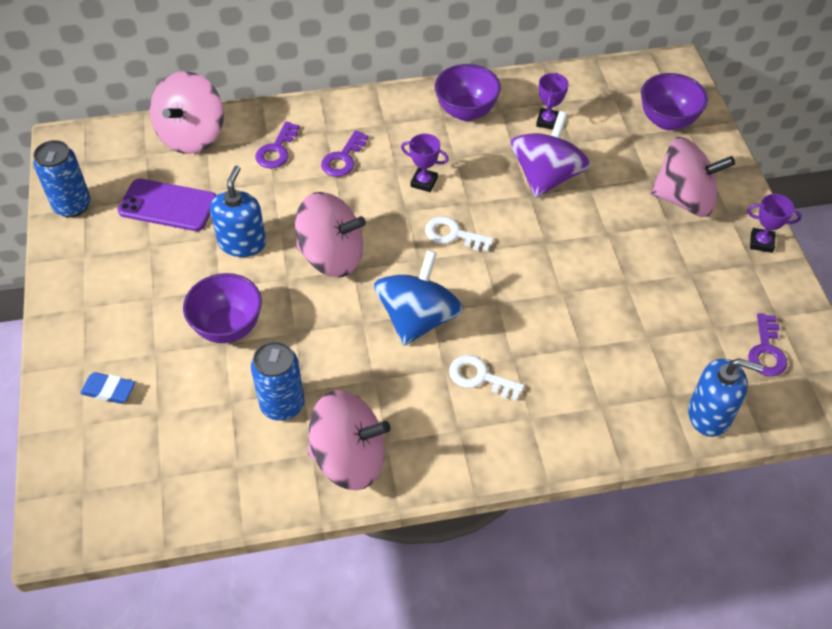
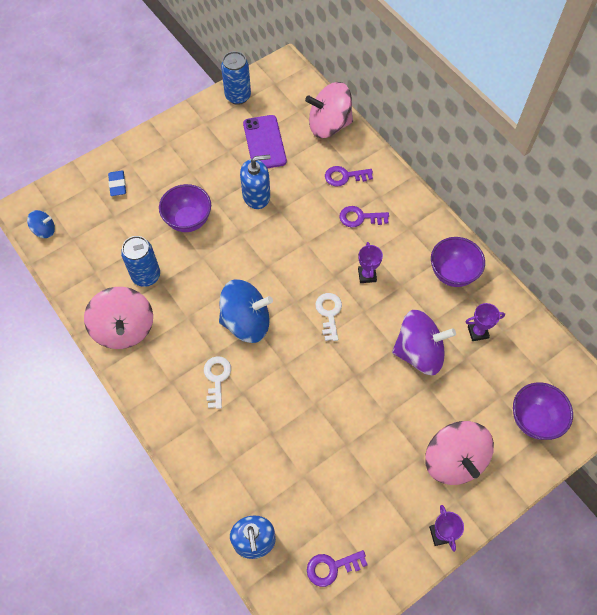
camera: 65 degrees right, 10 degrees up
pink spinning top [295,192,366,277] -> none
none -> blue spinning top [27,210,55,238]

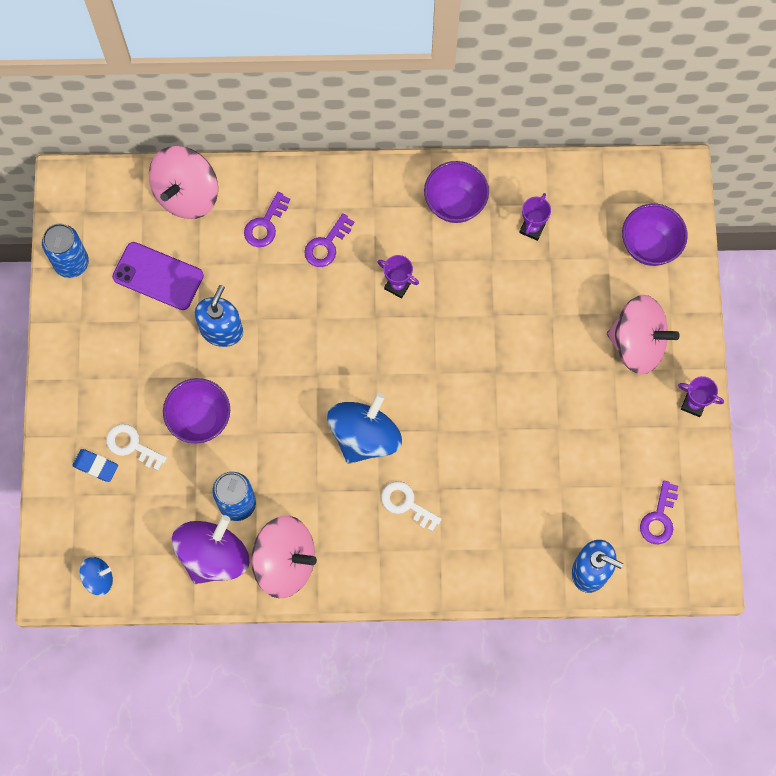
camera: 55 degrees left, 10 degrees up
blue spinning top [27,210,55,238] -> blue spinning top turned 45 degrees clockwise [79,557,113,596]
white key [315,293,342,341] -> white key moved to [106,424,167,470]
purple spinning top [392,310,456,375] -> purple spinning top moved to [172,515,250,584]

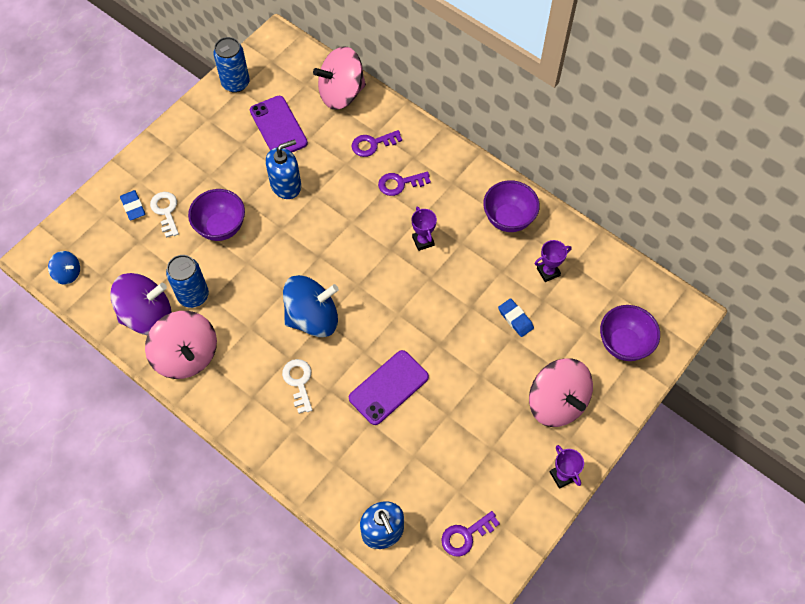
camera: 40 degrees right, 10 degrees down
none -> purple phone [349,350,429,425]
none -> blue eraser [498,298,534,337]

